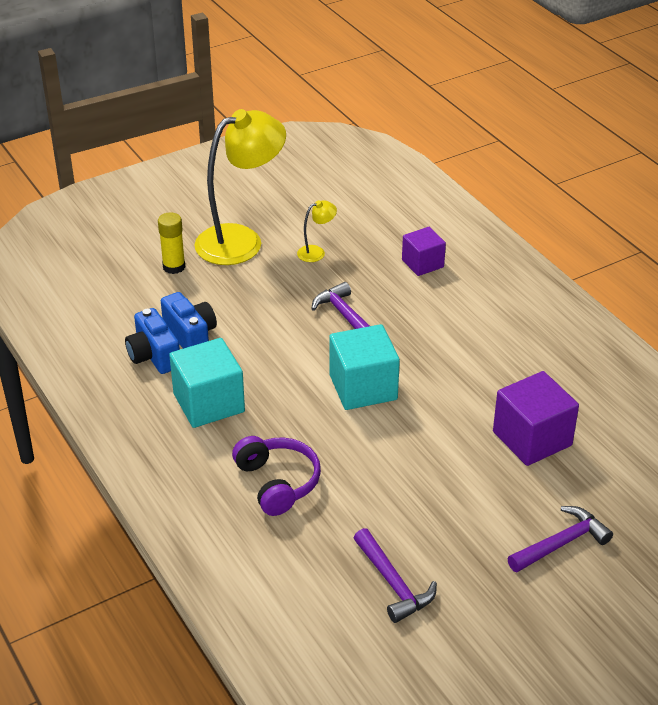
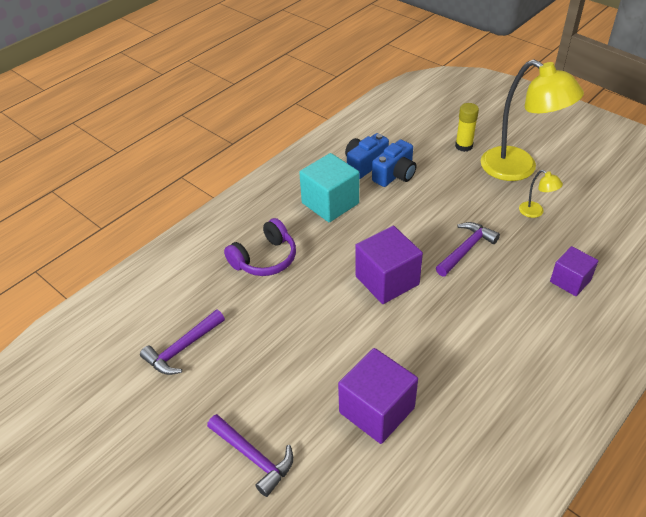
camera: 75 degrees right, 5 degrees up
turquoise cube [329,324,400,410] -> purple cube [355,226,423,304]

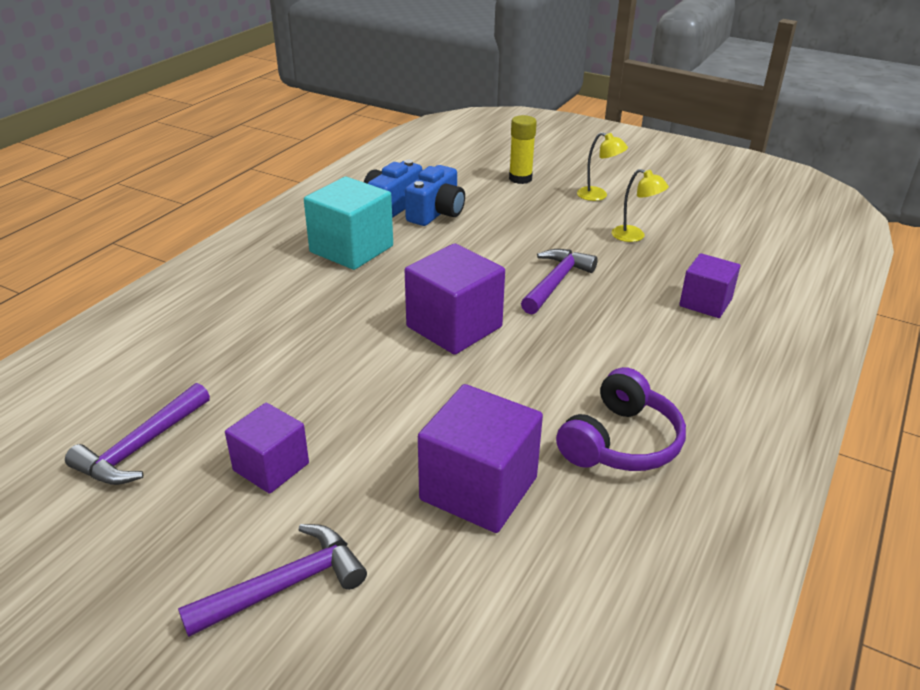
camera: 15 degrees left, 10 degrees down
purple hammer [207,414,293,497] -> purple hammer turned 60 degrees counterclockwise [178,524,367,637]
purple headphones [224,218,296,276] -> purple headphones moved to [556,367,686,471]
yellow lamp [481,60,584,181] -> yellow lamp [577,132,628,201], size x0.41
none -> purple cube [225,403,309,494]

